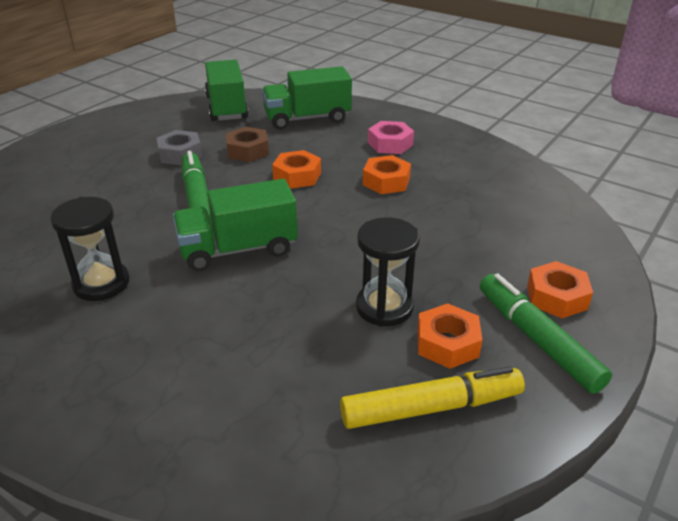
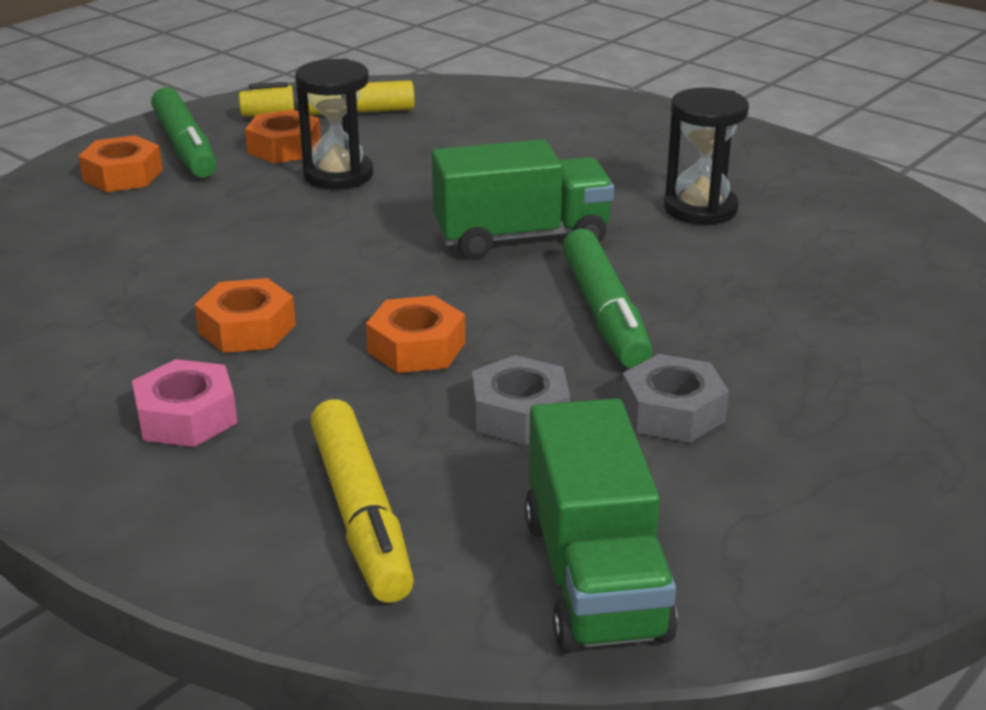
camera: 175 degrees left, 5 degrees down
brown nut [226,127,269,162] -> grey nut [472,355,570,445]
green truck [262,66,352,130] -> yellow marker [310,399,414,603]

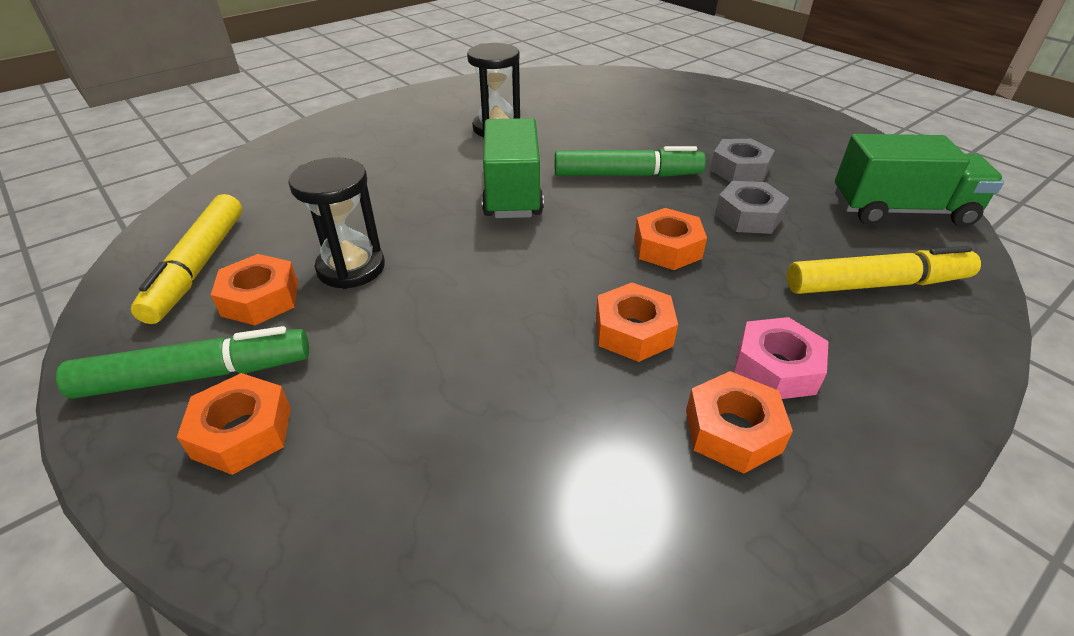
camera: 80 degrees left, 10 degrees up
none -> orange nut [686,371,793,474]

